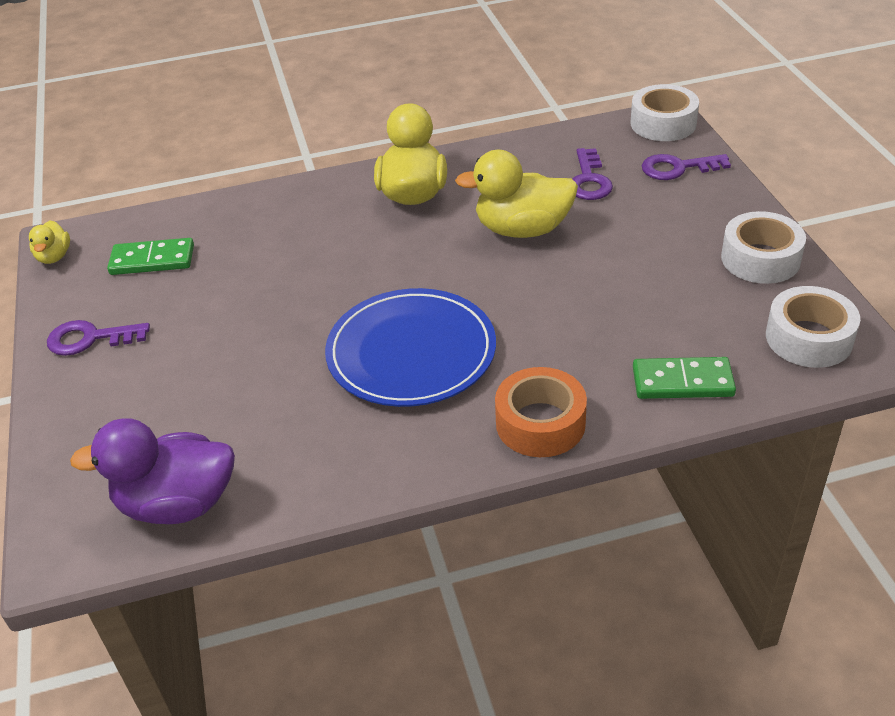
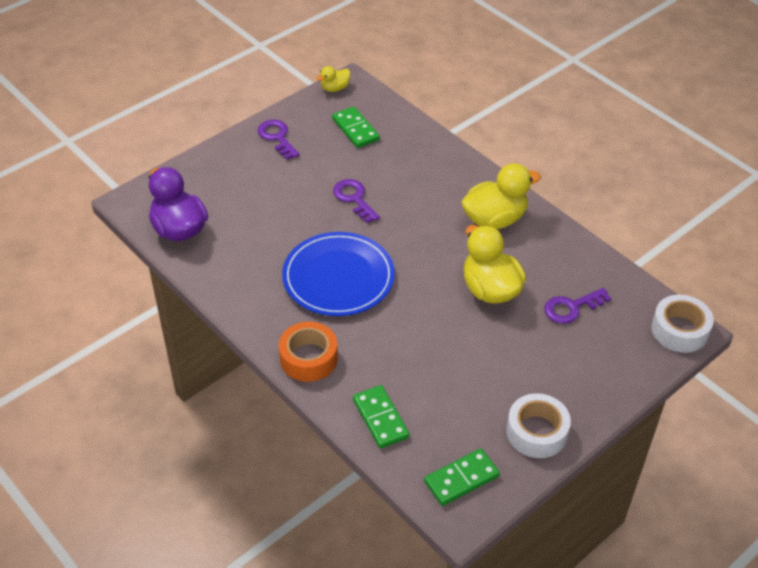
camera: 60 degrees right, 5 degrees up
purple key [642,154,731,180] -> purple key moved to [333,179,380,223]
white tape [766,286,860,368] -> green domino [424,449,500,506]

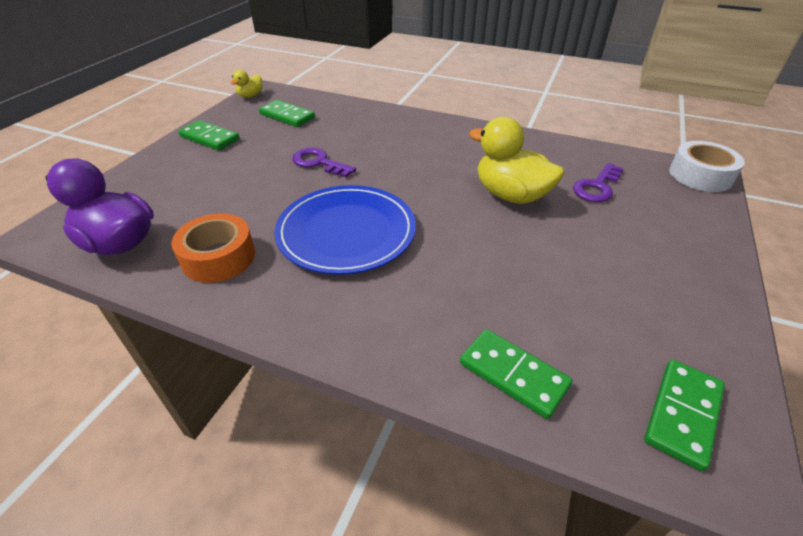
camera: 25 degrees left, 5 degrees down
purple key [258,120,300,160] -> green domino [178,120,239,151]
orange tape [279,322,338,382] -> orange tape moved to [172,213,255,283]
yellow duck [461,163,541,229] -> none
white tape [507,393,571,458] -> none

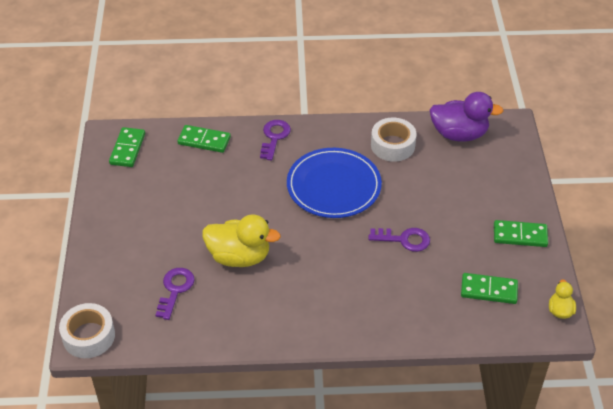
camera: 155 degrees right, 5 degrees up
orange tape [172,213,255,283] -> white tape [371,118,417,162]
none -> purple key [260,120,291,161]

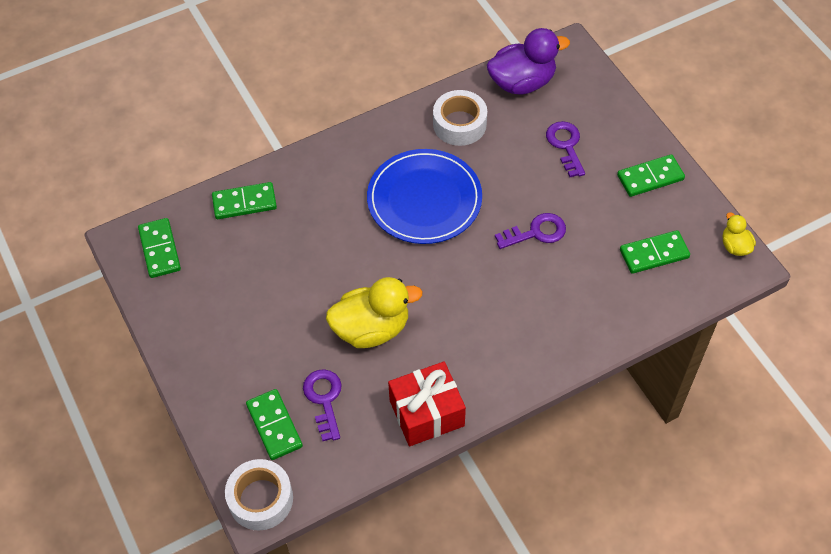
camera: 25 degrees left, 10 degrees up
purple key [260,120,291,161] -> purple key moved to [546,121,585,177]
none -> green domino [246,389,303,460]
none -> red gift [388,361,466,446]

